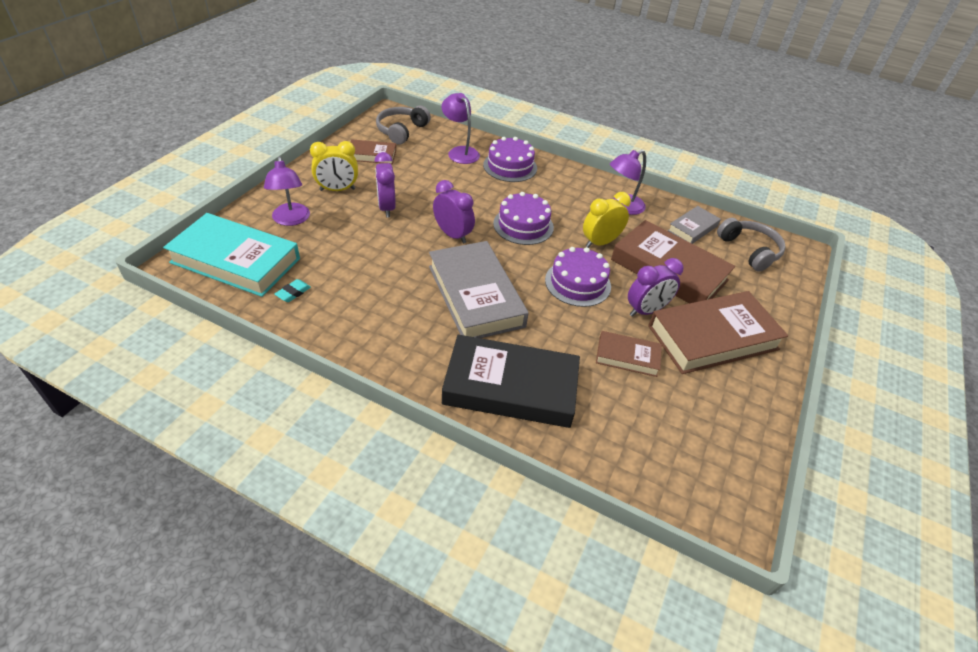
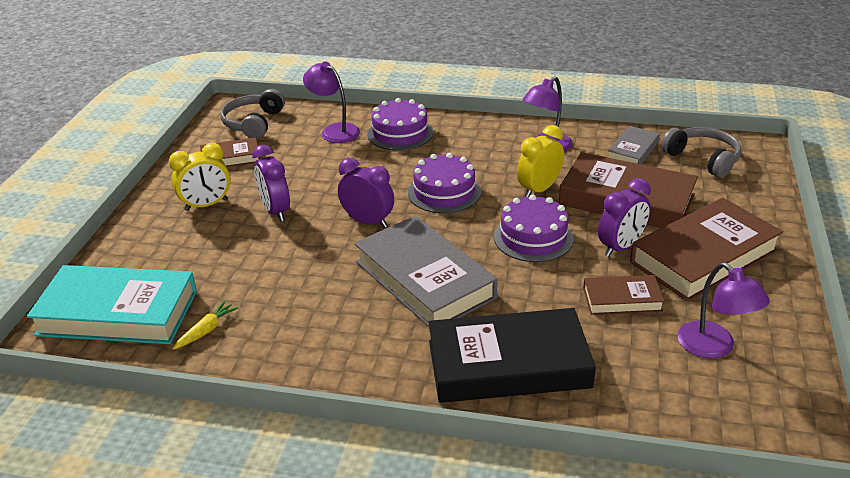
camera: 10 degrees left, 10 degrees down
purple lamp [264,156,310,226] -> purple lamp moved to [678,263,770,359]
turquoise eraser [275,279,311,302] -> yellow carrot [173,301,238,350]

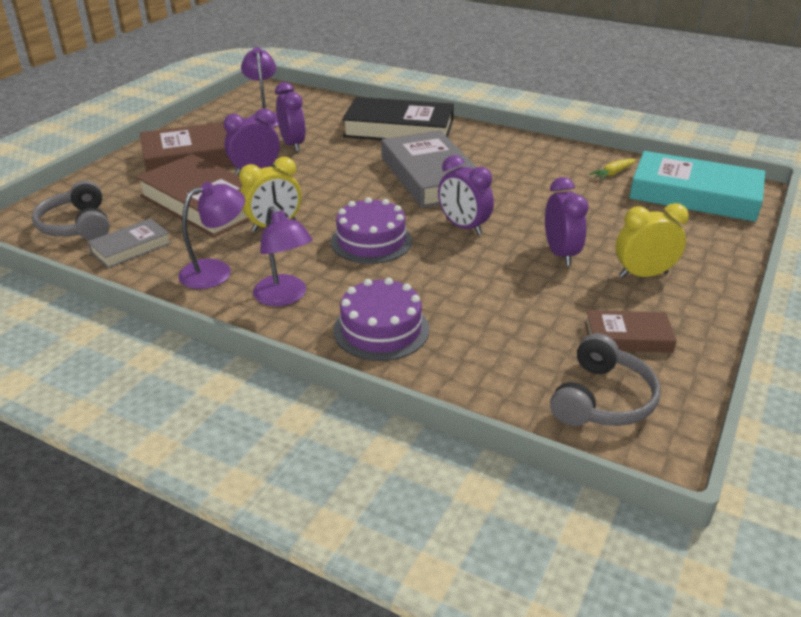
camera: 165 degrees left, 0 degrees up
purple lamp [303,62,360,143] -> purple lamp moved to [253,206,313,306]
purple cake [494,194,574,262] -> none
brown book [583,275,665,315] -> purple clock [275,82,306,152]

